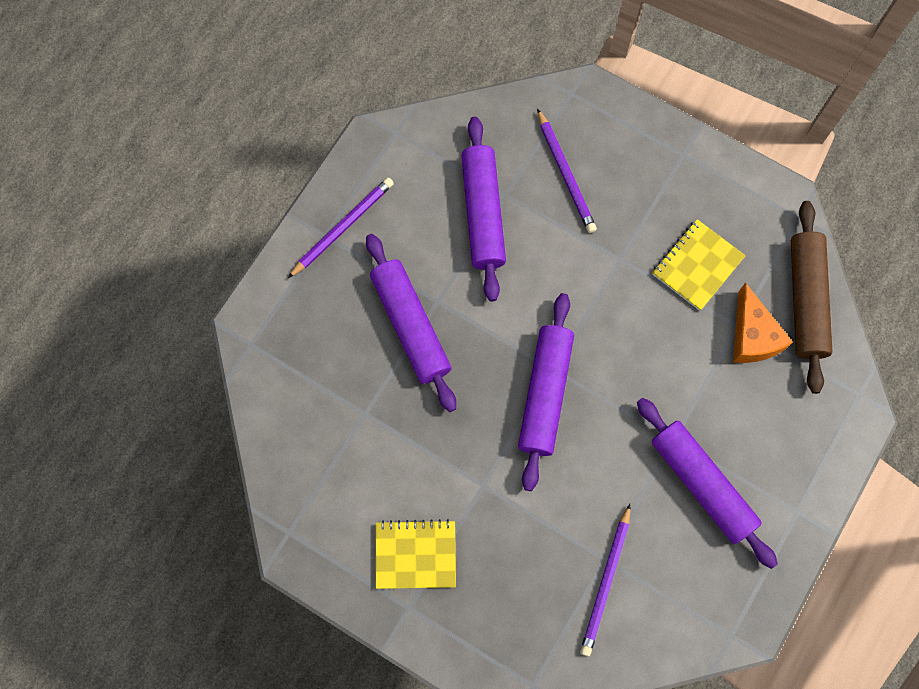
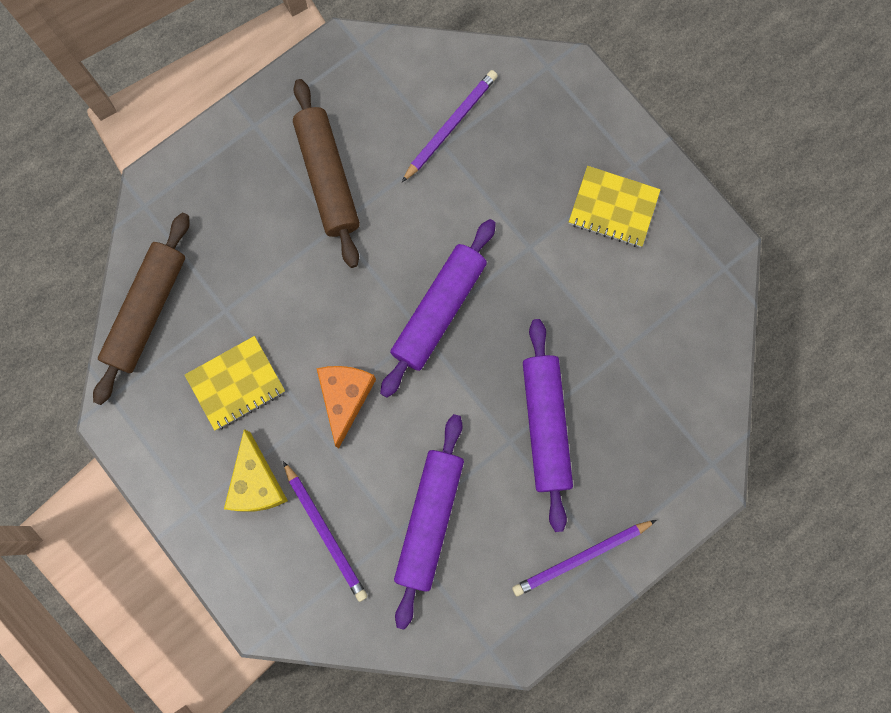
camera: 160 degrees left, 5 degrees up
purple pencil [537,108,597,233] -> purple pencil turned 150 degrees clockwise [283,461,368,602]
purple rolling pin [637,398,778,569] -> brown rolling pin [293,79,360,268]
orange cheese [733,282,793,363] -> orange cheese moved to [316,366,376,449]
none -> yellow cheese [224,429,288,512]

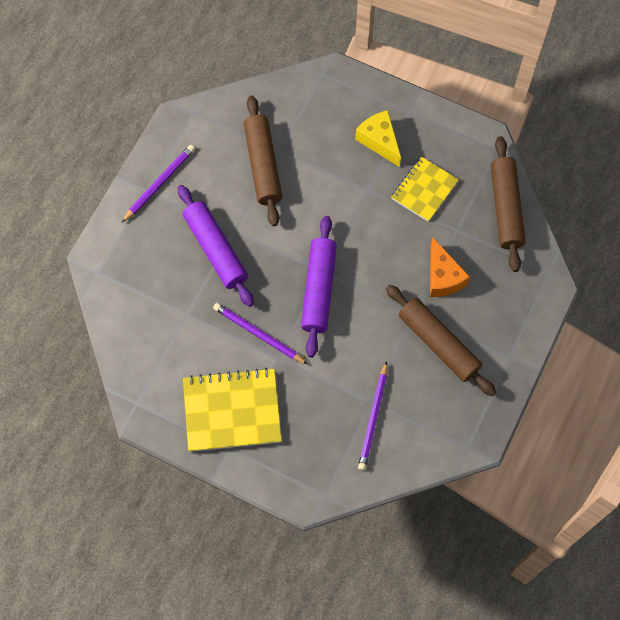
camera: 155 degrees right, 10 degrees down
purple pencil [283,461,368,602] -> purple pencil moved to [213,303,308,364]
orange cheese [316,366,376,449] -> orange cheese moved to [430,238,470,297]
purple rolling pin [394,414,464,630] -> brown rolling pin [244,96,282,226]
yellow notebook [569,166,661,247] -> yellow notebook [183,368,282,452], size x1.57

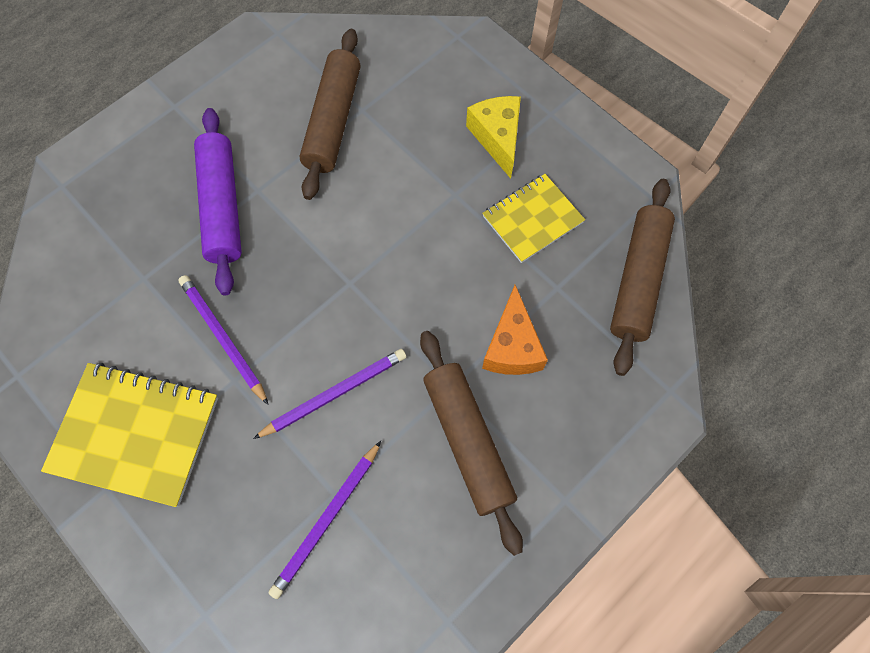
camera: 20 degrees right, 0 degrees up
purple pencil [122,145,195,222] -> purple pencil moved to [253,349,406,439]
purple rolling pin [301,216,337,357] -> none

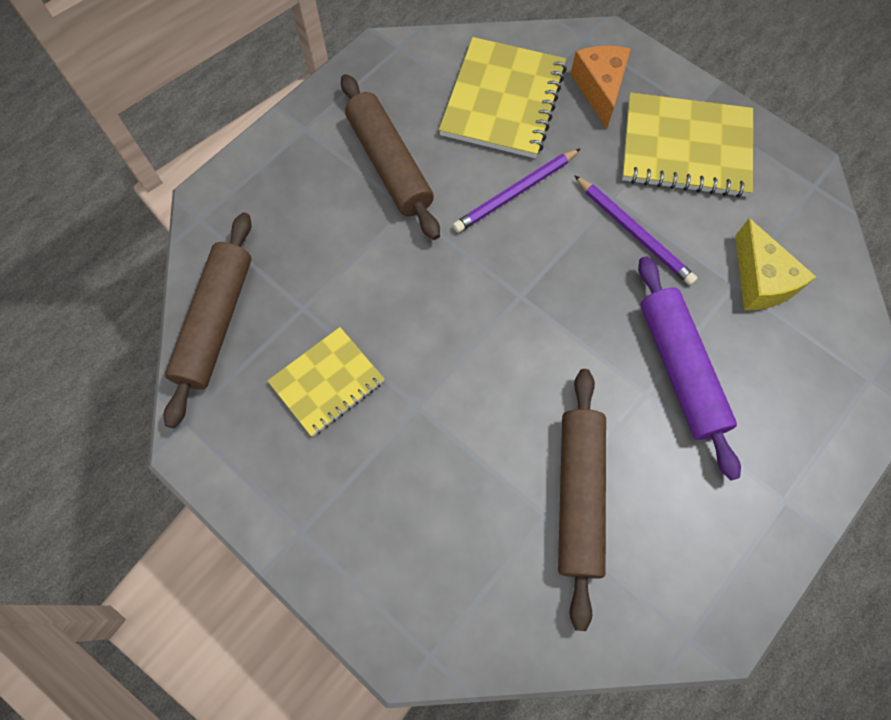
camera: 175 degrees right, 0 degrees up
purple pencil [268,441,381,599] -> yellow notebook [439,37,567,158]
yellow cheese [466,96,521,179] -> yellow cheese moved to [735,218,816,310]
orange cheese [482,285,548,375] -> orange cheese moved to [571,46,631,129]

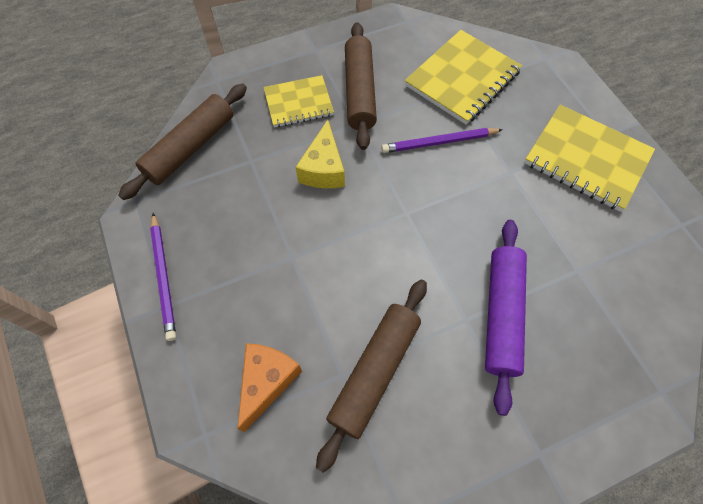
camera: 25 degrees right, 5 degrees down
yellow notebook [268,327,384,437] -> yellow notebook moved to [264,75,334,127]
orange cheese [571,46,631,129] -> orange cheese moved to [238,343,302,432]
purple pencil [574,175,697,285] -> purple pencil moved to [150,213,176,341]
yellow cheese [735,218,816,310] -> yellow cheese moved to [296,120,345,188]

